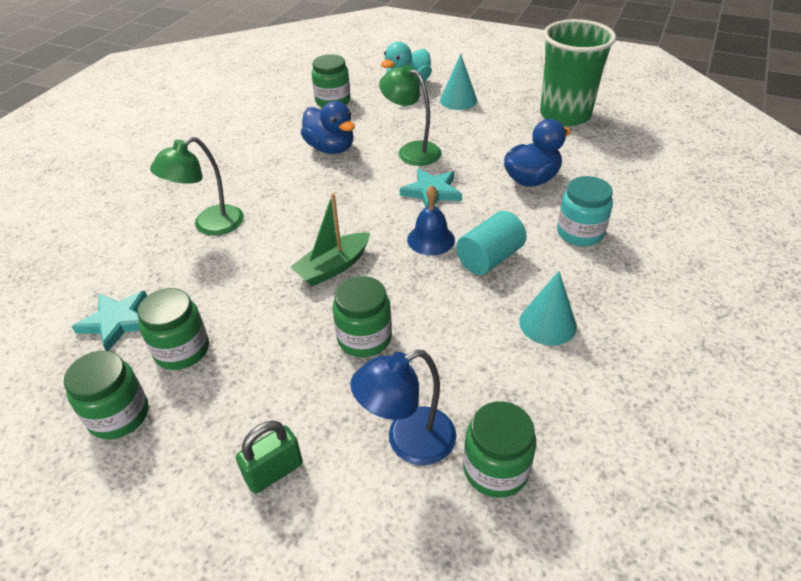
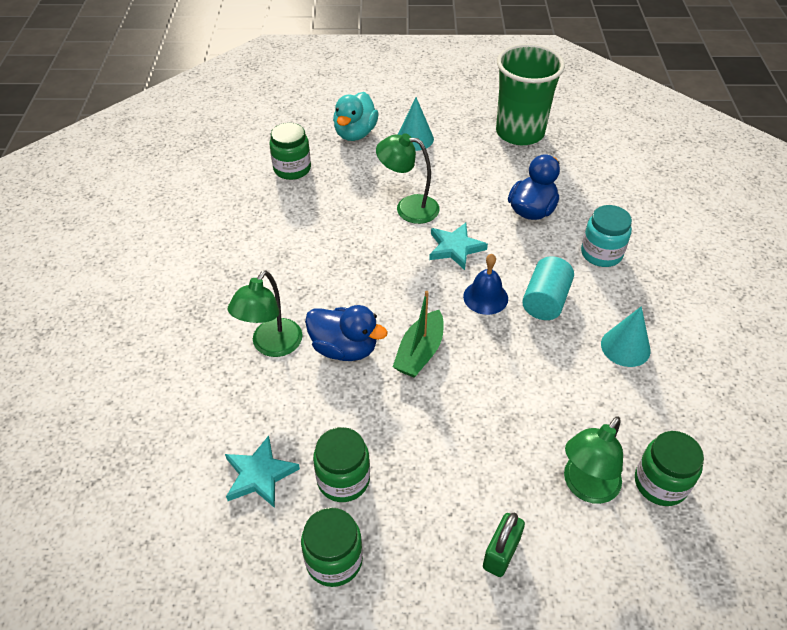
camera: 25 degrees left, 5 degrees up
blue duck [301,101,355,154] -> blue duck moved to [305,305,388,361]
green jar [333,276,392,357] -> none
blue lamp [350,350,456,465] -> green lamp [564,416,623,504]

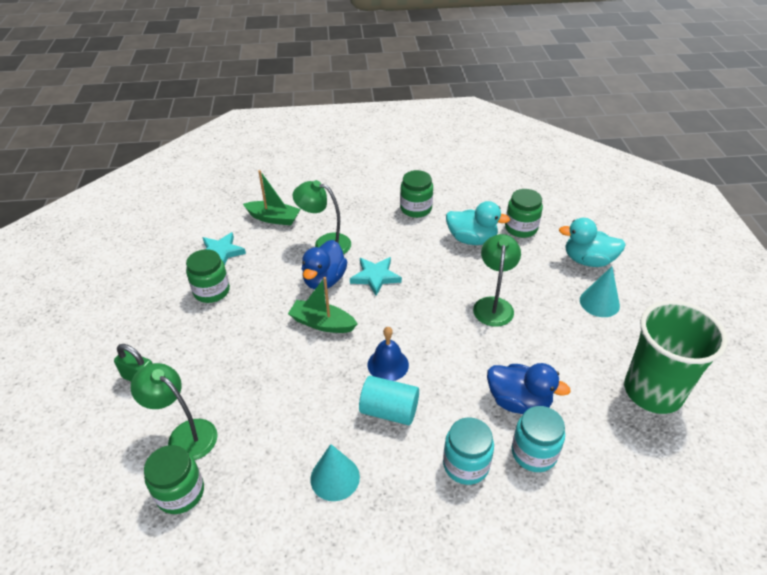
camera: 85 degrees right, 5 degrees down
green jar [301,507,363,587] -> green jar moved to [400,170,433,218]
turquoise star [429,223,488,270] -> turquoise star moved to [350,257,402,296]
none -> green boat [243,170,301,225]
none -> turquoise duck [446,201,510,245]
none -> turquoise jar [512,406,565,472]

